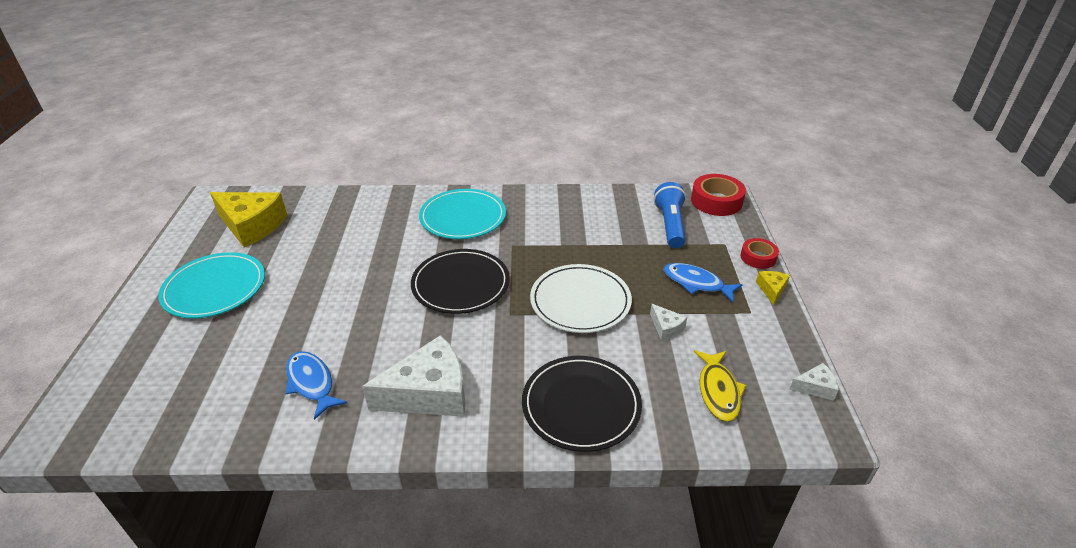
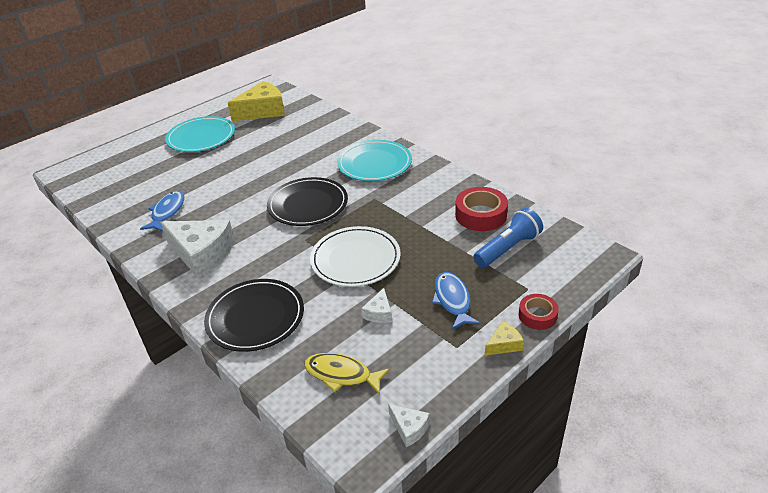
camera: 50 degrees right, 0 degrees up
yellow cheese [210,192,287,247] -> yellow cheese turned 105 degrees counterclockwise [228,81,285,121]
red tape [691,174,746,216] -> red tape moved to [455,187,508,231]
yellow fish [694,350,746,422] -> yellow fish turned 60 degrees clockwise [304,353,390,395]

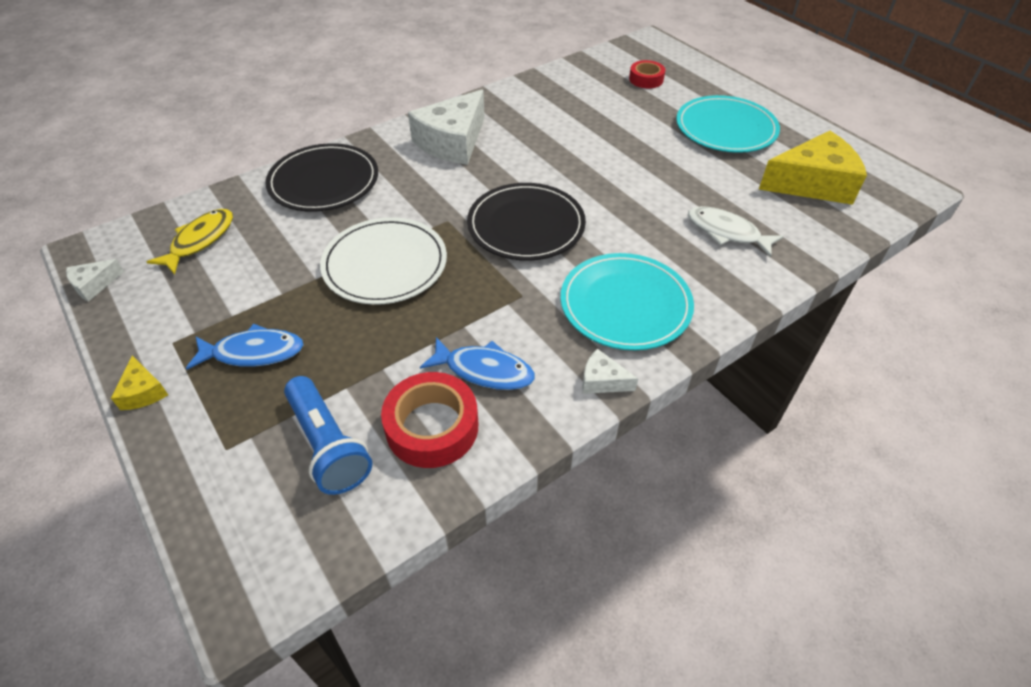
camera: 95 degrees right, 10 degrees up
blue fish [140,191,185,232] -> blue fish moved to [420,337,535,390]
yellow cheese [228,81,285,121] -> yellow cheese turned 75 degrees counterclockwise [759,131,867,205]
white cheese [361,288,392,323] -> white cheese moved to [582,349,638,394]
red tape [519,294,559,330] -> red tape moved to [629,60,665,88]
none -> white fish [688,206,784,257]

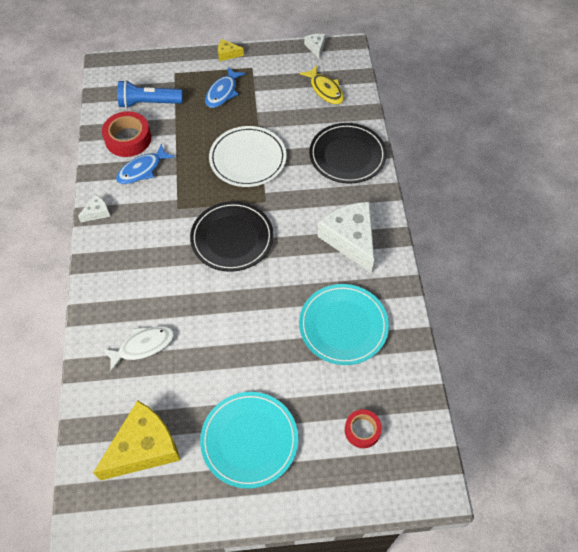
camera: 120 degrees right, 10 degrees up
turquoise plate [561,253,694,350] -> turquoise plate moved to [299,284,389,365]
yellow cheese [759,131,867,205] -> yellow cheese turned 150 degrees counterclockwise [93,400,180,480]

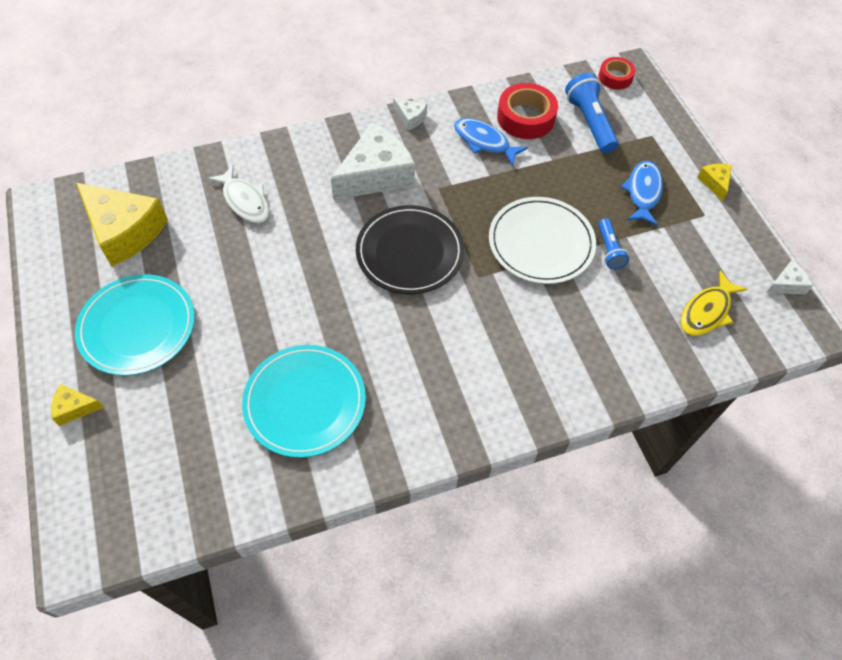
camera: 75 degrees right, 0 degrees up
blue fish [205,67,246,108] -> blue fish turned 90 degrees clockwise [621,161,663,226]
black plate [309,123,387,184] -> none
white cheese [317,202,374,273] -> white cheese moved to [331,123,415,200]
red tape [345,409,382,448] -> red tape moved to [598,57,636,90]
none -> yellow cheese [51,384,104,426]
none -> blue flashlight [598,218,629,269]

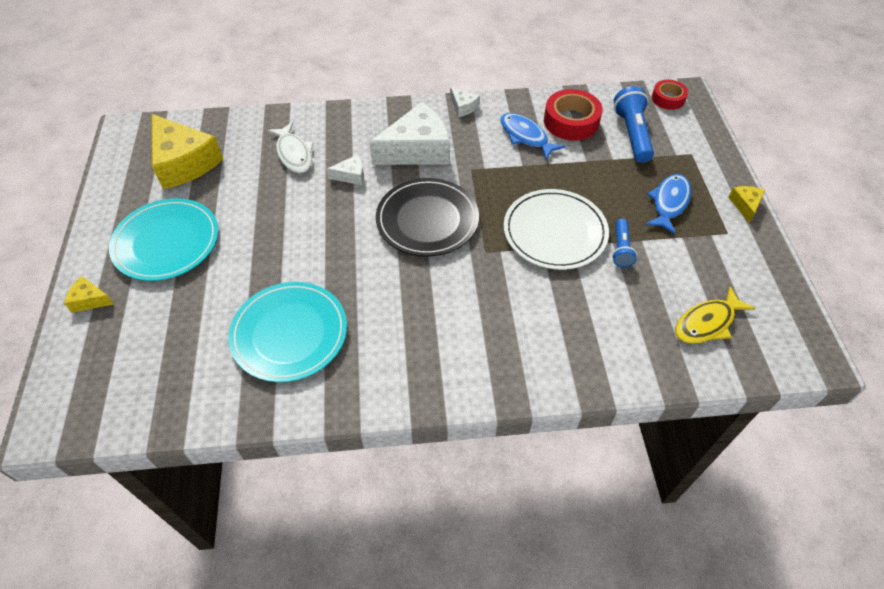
camera: 15 degrees right, 5 degrees down
white cheese [766,260,813,294] -> white cheese moved to [327,155,364,185]

